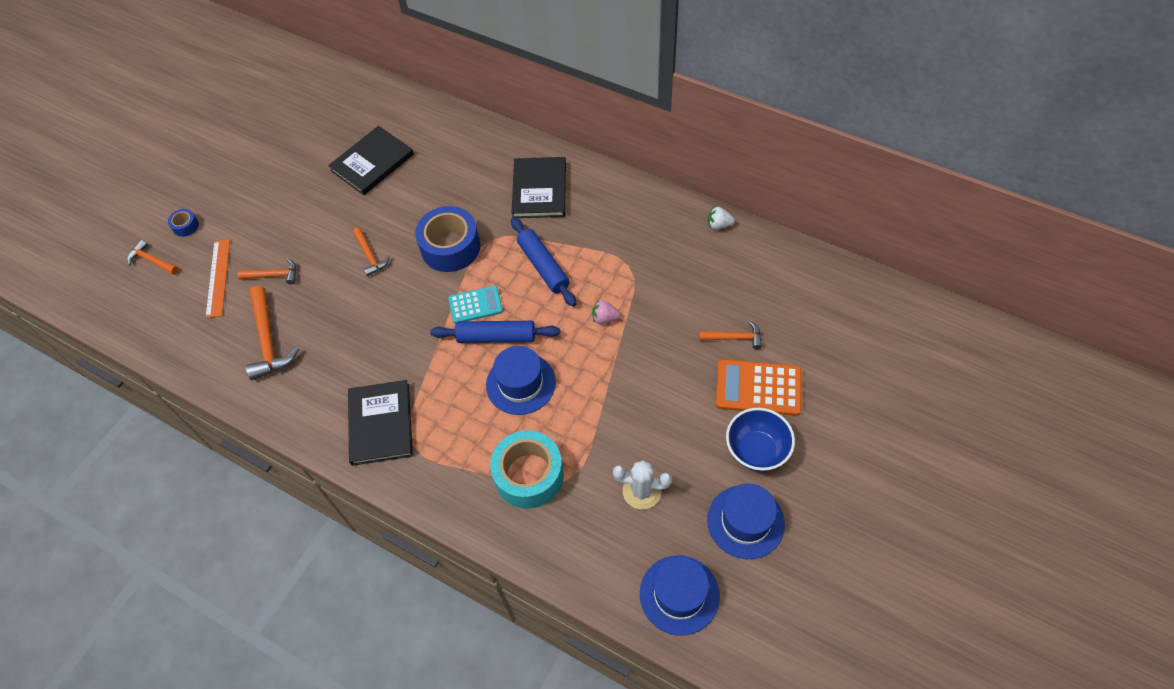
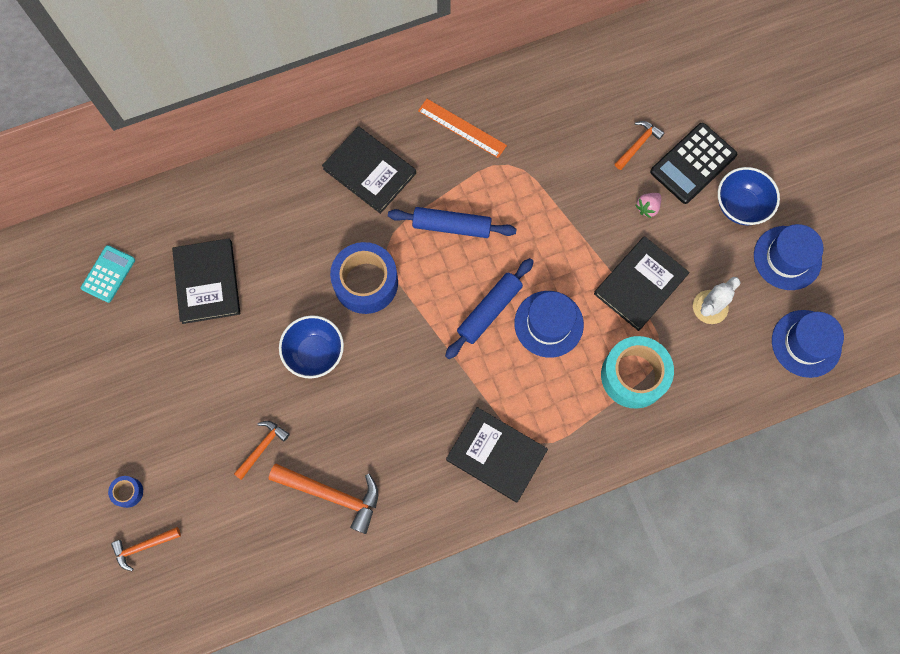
camera: 55 degrees left, 15 degrees up
orange ruler [205,239,230,318] -> orange ruler moved to [418,99,507,158]
orange hammer [353,228,390,277] -> blue bowl [279,315,344,379]
turquoise calculator [448,286,503,324] -> turquoise calculator moved to [81,245,135,303]
pink strawberry [592,300,621,324] -> pink strawberry moved to [635,193,661,218]
white strawberry [708,207,735,230] -> none
orange calculator [716,359,802,416] -> black calculator [650,123,737,204]
none -> black book [594,236,690,331]

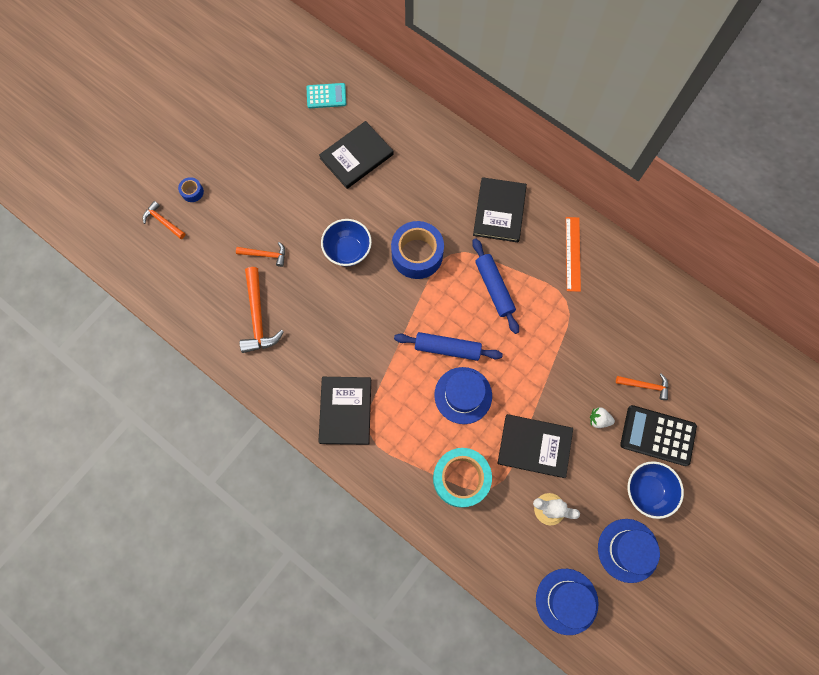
camera: 60 degrees right, 0 degrees up
pink strawberry [635,193,661,218] -> white strawberry [590,407,615,428]

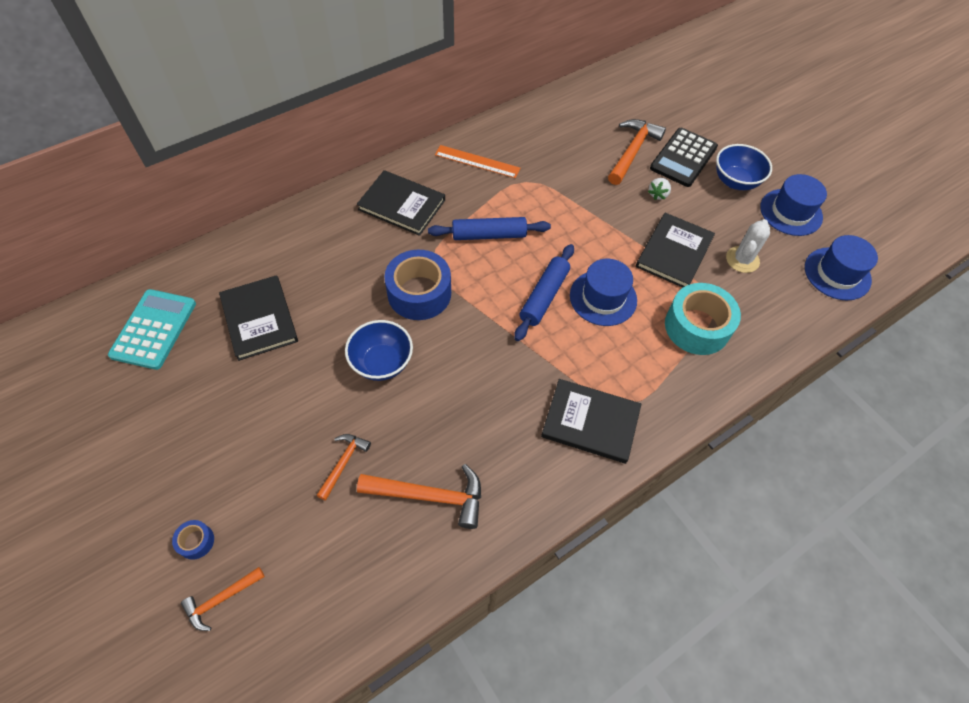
camera: 75 degrees left, 15 degrees down
turquoise calculator [307,83,346,108] -> turquoise calculator [108,289,196,370], size x1.54
orange hammer [616,373,669,400] -> orange hammer [608,119,666,185], size x1.70

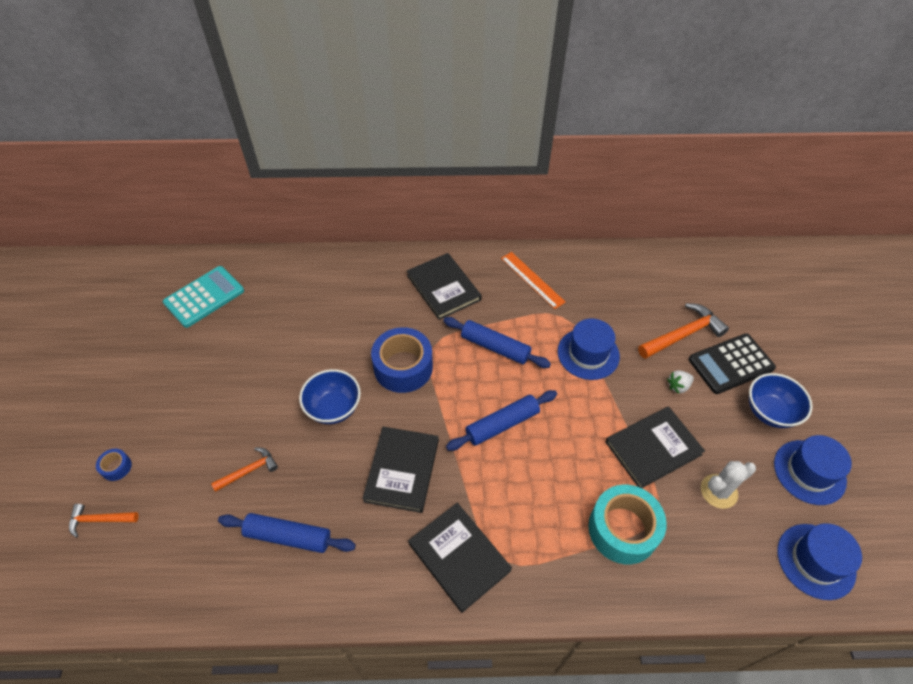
camera: 35 degrees right, 5 degrees down
black book [219,275,298,361] -> black book moved to [362,427,439,513]
orange hammer [357,464,481,529] -> blue rolling pin [218,513,356,553]
blue hat [570,259,637,326] -> blue hat moved to [558,318,620,380]

